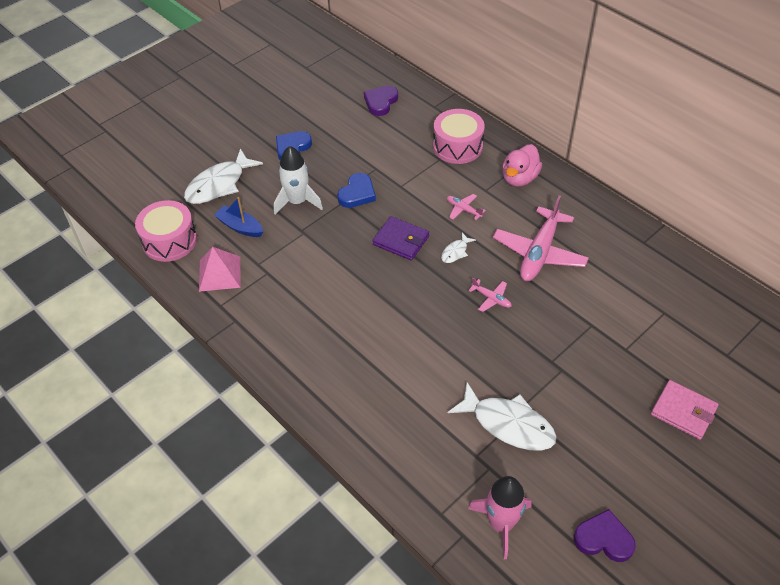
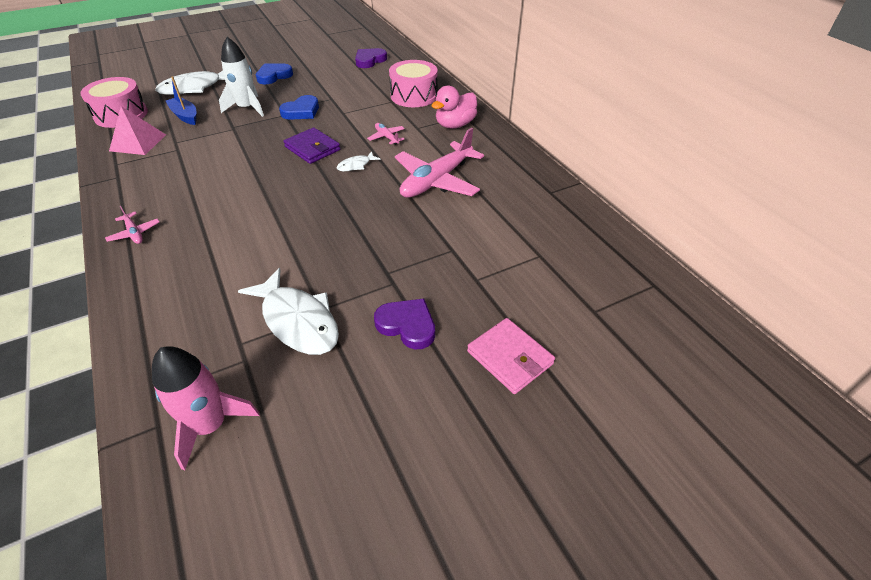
camera: 15 degrees right, 5 degrees down
pink plane [468,278,511,312] -> pink plane moved to [105,206,160,244]
purple heart [574,509,636,562] -> purple heart moved to [374,299,435,349]

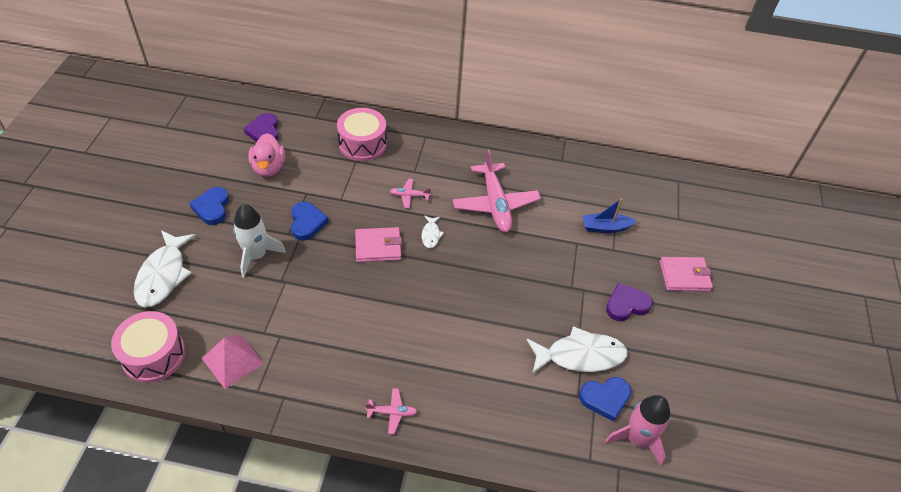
camera: 55 degrees left, 5 degrees up
blue boat [166,76,197,125] -> blue boat moved to [583,198,637,233]
purple wallet [284,127,340,164] -> pink wallet [355,227,402,262]
pink duck [431,86,477,129] -> pink duck moved to [249,133,285,177]
none -> blue heart [579,377,631,421]

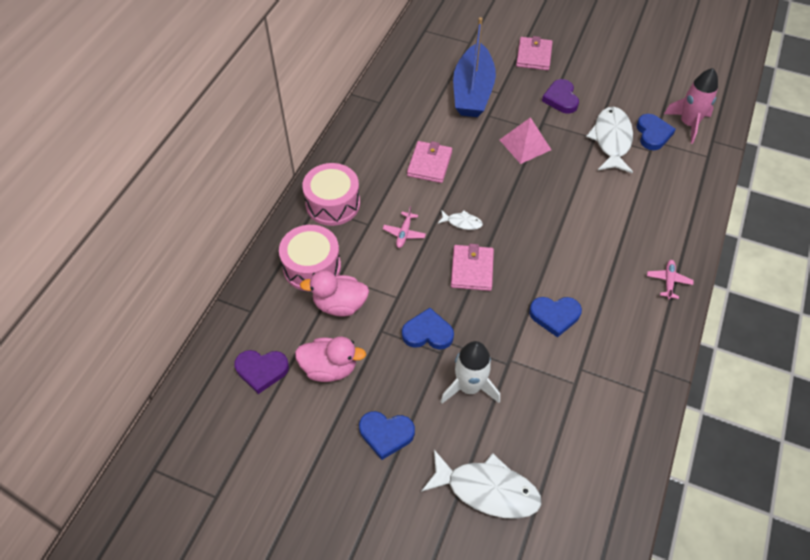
camera: 75 degrees left, 5 degrees up
pink drum [111,311,185,383] -> pink drum moved to [302,163,360,226]
pink pyramid [202,334,264,389] -> pink pyramid moved to [500,117,551,164]
pink plane [453,149,541,232] -> pink wallet [407,141,452,183]
blue boat [583,198,637,233] -> blue boat [453,17,496,117], size x1.92
none -> pink duck [300,270,369,317]
none -> blue heart [529,297,582,338]

